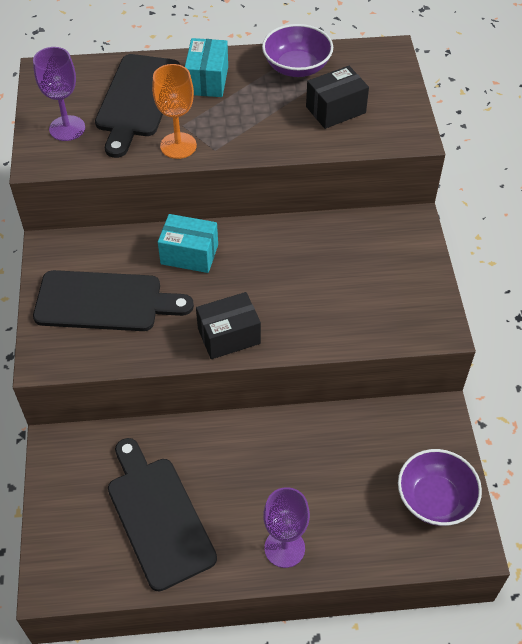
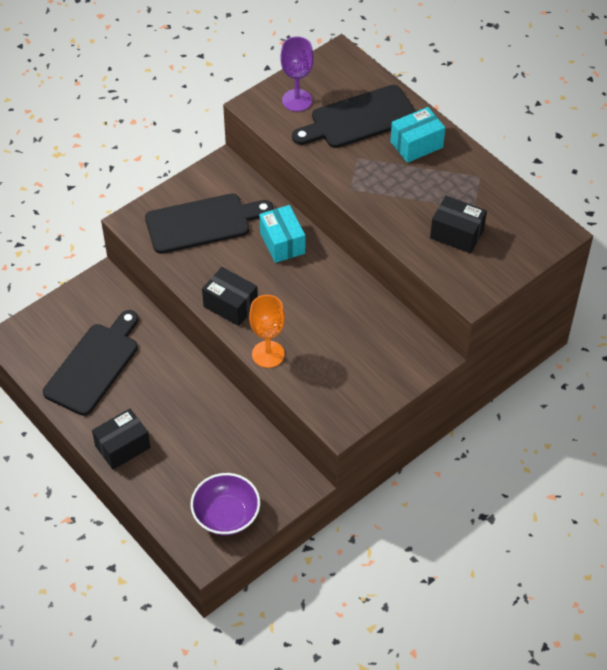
camera: 55 degrees right, 0 degrees up
black cutting board [33,270,194,331] -> black cutting board turned 75 degrees counterclockwise [145,193,273,254]
orange goblet [152,64,197,159] -> orange goblet moved to [249,295,285,368]
purple bowl [262,24,333,77] -> none
purple goblet [263,487,310,568] -> black box [92,408,151,470]

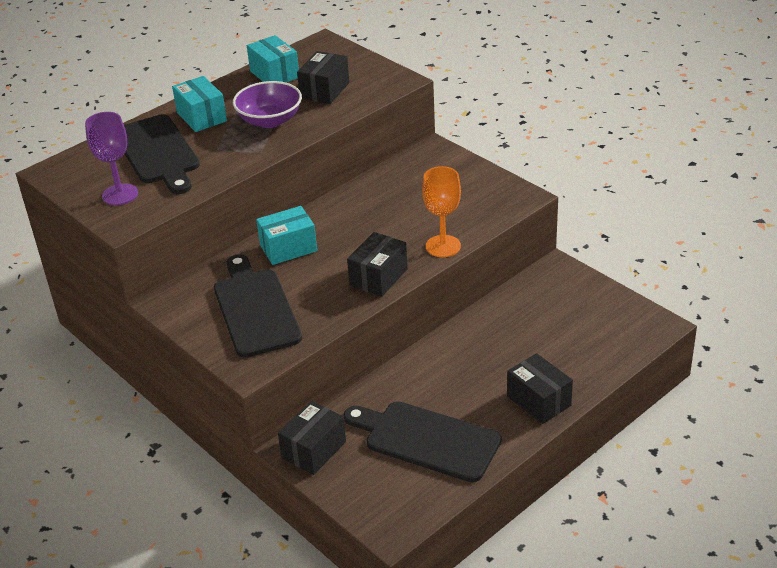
camera: 90 degrees left, 15 degrees down
purple bowl [191,473,260,535] -> purple bowl moved to [233,81,302,128]
none -> turquoise box [247,35,299,83]
none -> black box [278,401,346,475]

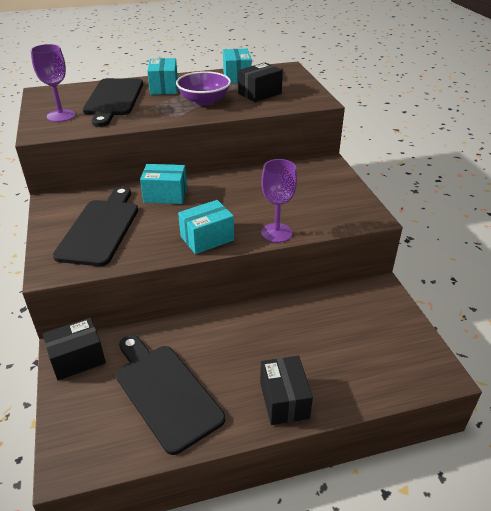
camera: 25 degrees right, 0 degrees up
black box [347,232,408,297] -> turquoise box [178,200,234,254]
orange goblet [422,166,461,257] -> purple goblet [261,159,297,243]

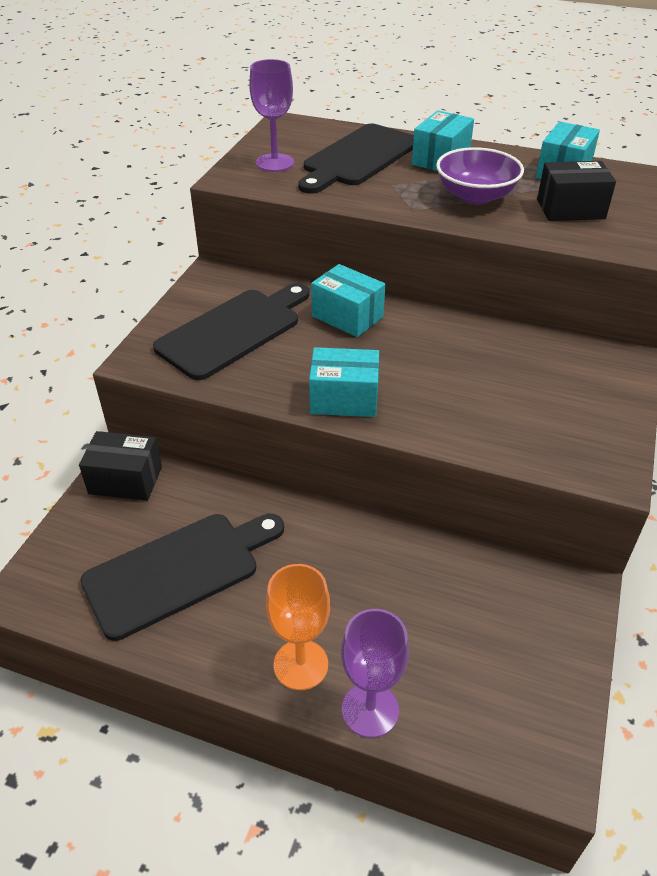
camera: 35 degrees right, 5 degrees up
black cutting board [116,335,225,455] -> black cutting board turned 60 degrees clockwise [80,514,284,641]
black box [260,356,313,425] -> orange goblet [266,564,330,690]
purple goblet [261,159,297,243] -> purple goblet moved to [341,609,409,738]

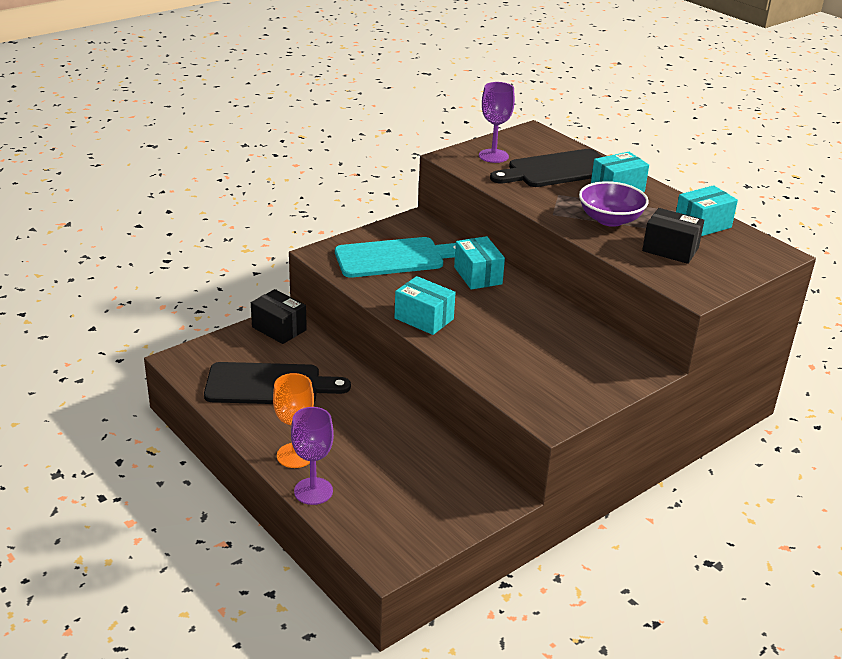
camera: 30 degrees right, 10 degrees down
black cutting board [153,283,310,380] -> turquoise cutting board [335,237,456,278]

